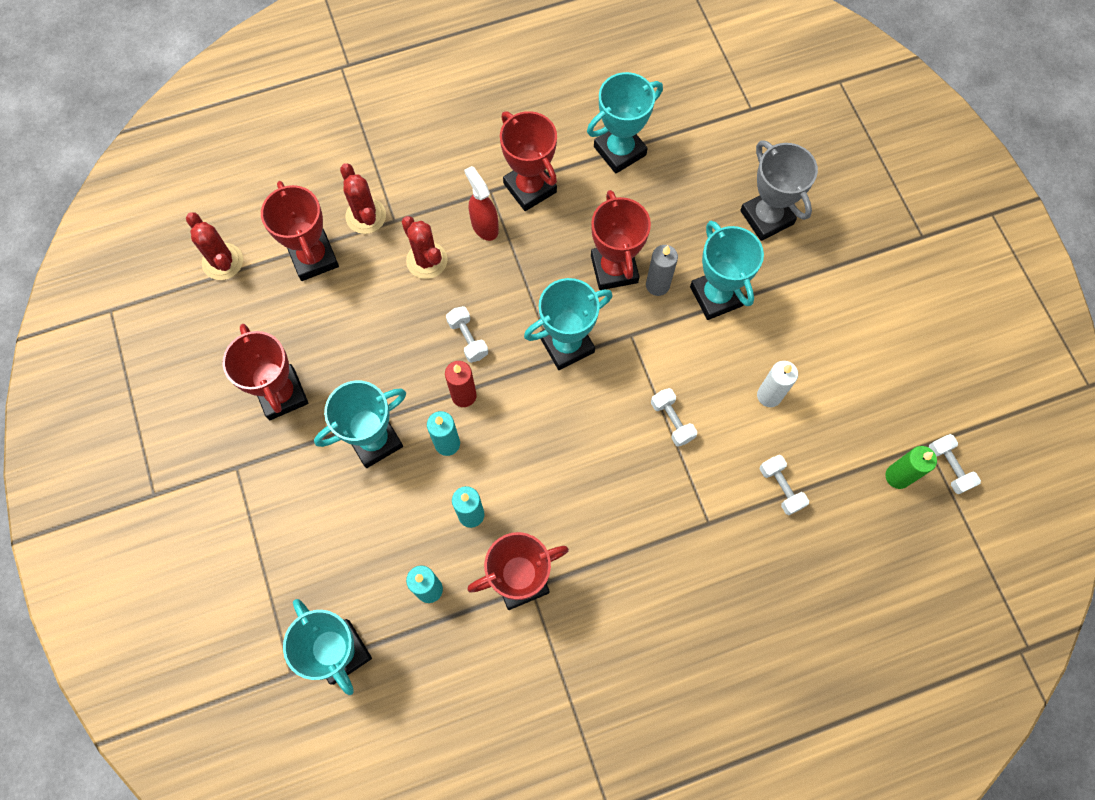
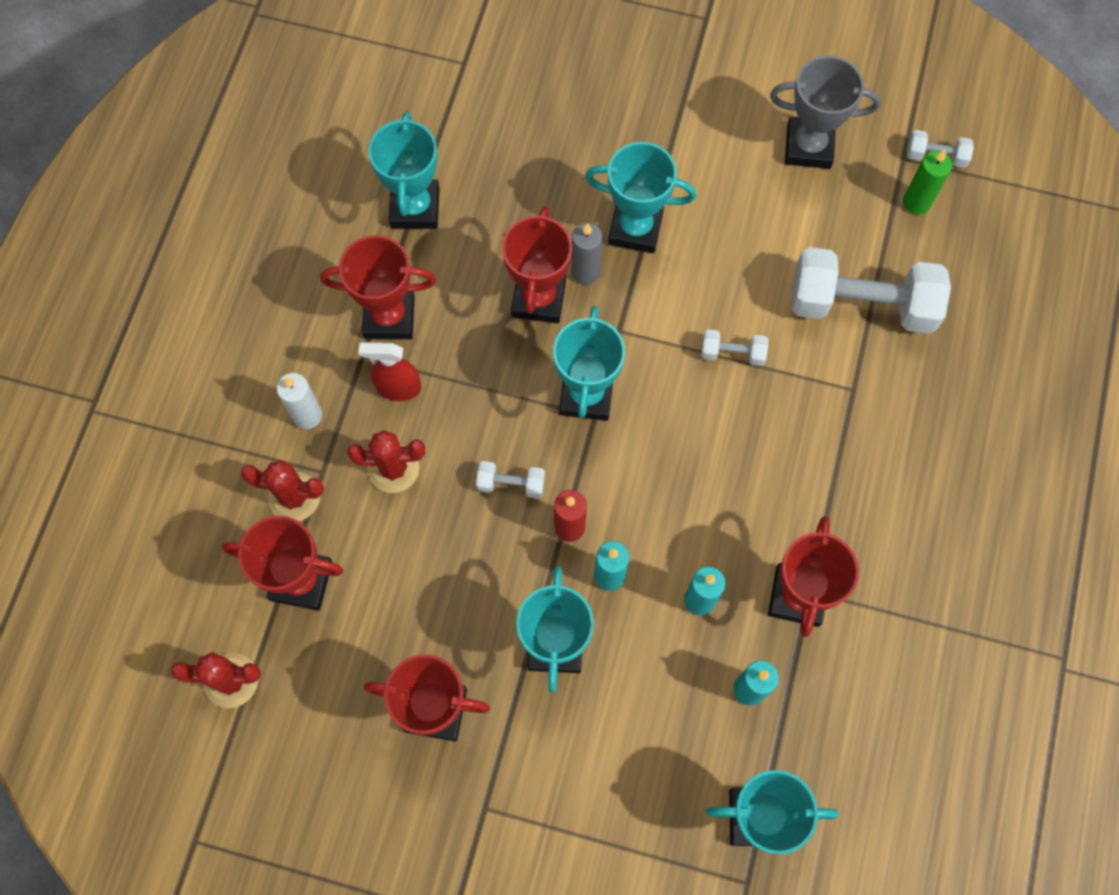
camera: 55 degrees left, 0 degrees up
red trophy [591,190,651,290] -> red trophy turned 75 degrees clockwise [502,206,572,323]
grey trophy [740,140,818,241] -> grey trophy moved to [770,56,881,169]
white candle [757,361,798,407] -> white candle moved to [277,373,322,429]
white dumbbell [760,455,809,515] -> white dumbbell [792,247,951,334], size x2.29

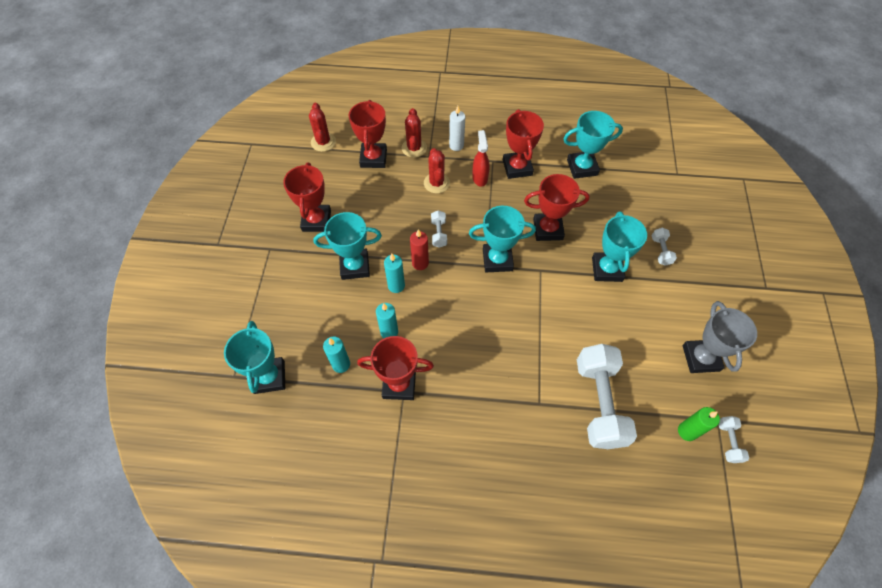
camera: 80 degrees right, 10 degrees down
grey candle [571,223,602,284] -> none
white dumbbell [701,329,768,366] -> white dumbbell moved to [652,228,677,266]

